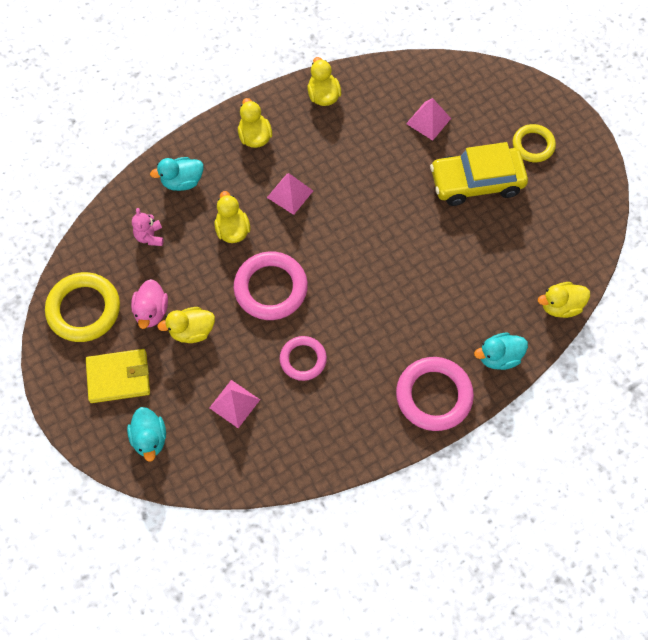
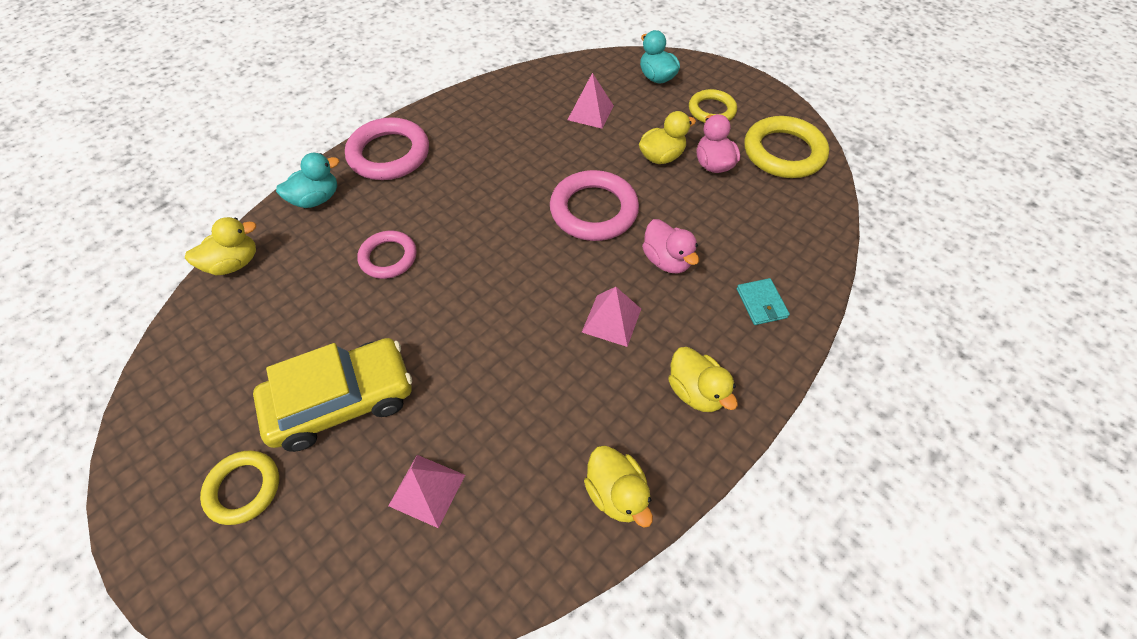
camera: 165 degrees right, 10 degrees down
yellow wallet [86,349,150,403] -> yellow ring [689,89,737,123]
pink teddy bear [132,208,164,246] -> none
turquoise duck [150,157,204,191] -> turquoise wallet [737,278,790,325]
yellow duck [214,191,250,243] -> pink duck [642,219,699,274]
pink ring [280,336,327,381] -> pink ring moved to [357,231,417,279]

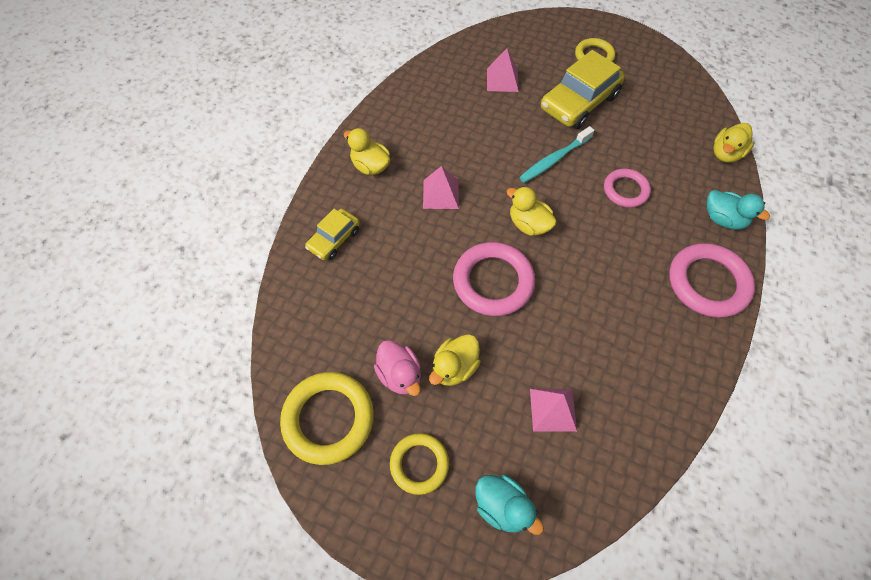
camera: 160 degrees right, 5 degrees up
turquoise duck [276,153,339,208] -> turquoise duck turned 90 degrees counterclockwise [707,190,770,230]
yellow duck [584,446,653,528] -> yellow duck moved to [506,186,557,236]
pink duck [642,219,699,274] -> none
turquoise wallet [737,278,790,325] -> yellow car [305,209,360,260]
none -> turquoise toothbrush [519,126,594,183]

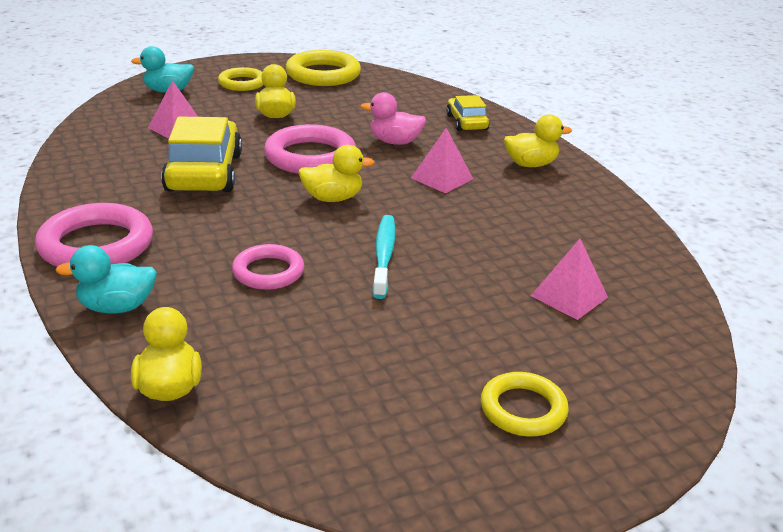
camera: 130 degrees right, 30 degrees down
pink duck [374,340,421,396] -> pink duck moved to [361,92,426,145]
yellow car [541,50,625,129] -> yellow car moved to [161,117,242,192]

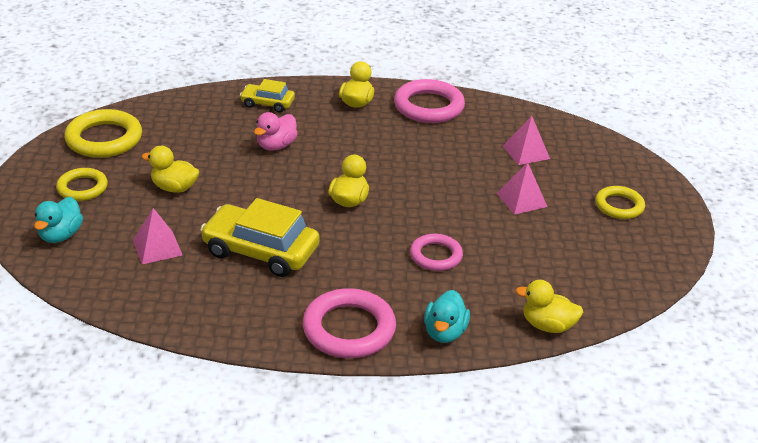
camera: 65 degrees left, 5 degrees up
pink ring [264,124,356,174] -> pink ring moved to [394,79,465,123]
turquoise toothbrush [372,215,395,299] -> none
pink pyramid [411,128,473,193] -> pink pyramid moved to [497,162,548,215]

